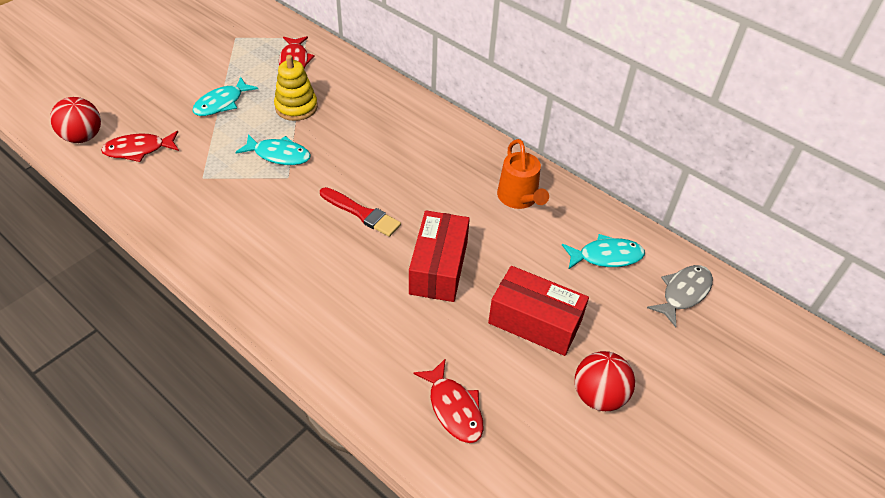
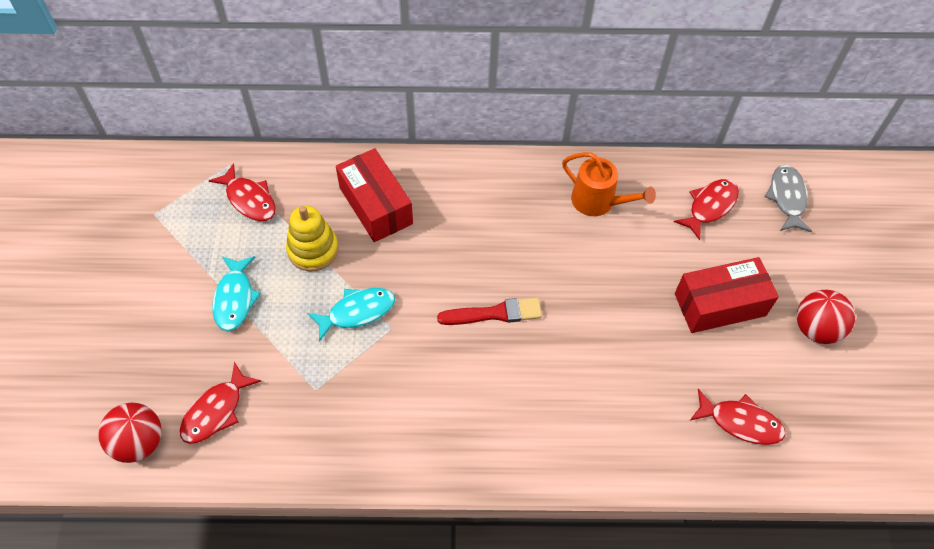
camera: 40 degrees left, 10 degrees up
red box [409,210,470,302] -> red box moved to [336,148,413,242]
turquoise fish [562,234,645,270] -> red fish [674,179,739,240]

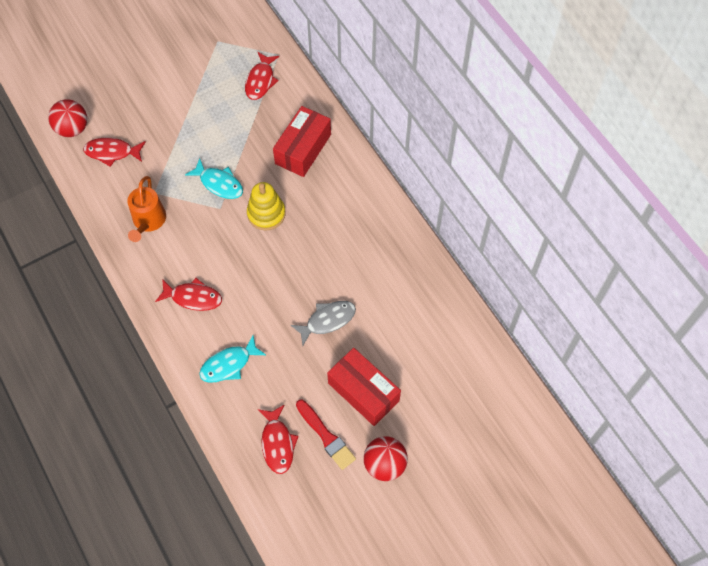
camera: 60 degrees right, 5 degrees up
turquoise fish [212,256,261,331] -> turquoise fish moved to [199,335,266,383]
yellow stacking toy [286,206,338,272] -> yellow stacking toy moved to [247,182,286,231]
red brush [437,297,542,325] -> red brush moved to [296,400,356,470]
orange watering can [562,152,656,216] -> orange watering can moved to [127,176,166,242]
red fish [674,179,739,240] -> red fish moved to [155,278,222,311]
grey fish [765,165,812,232] -> grey fish moved to [291,301,356,345]

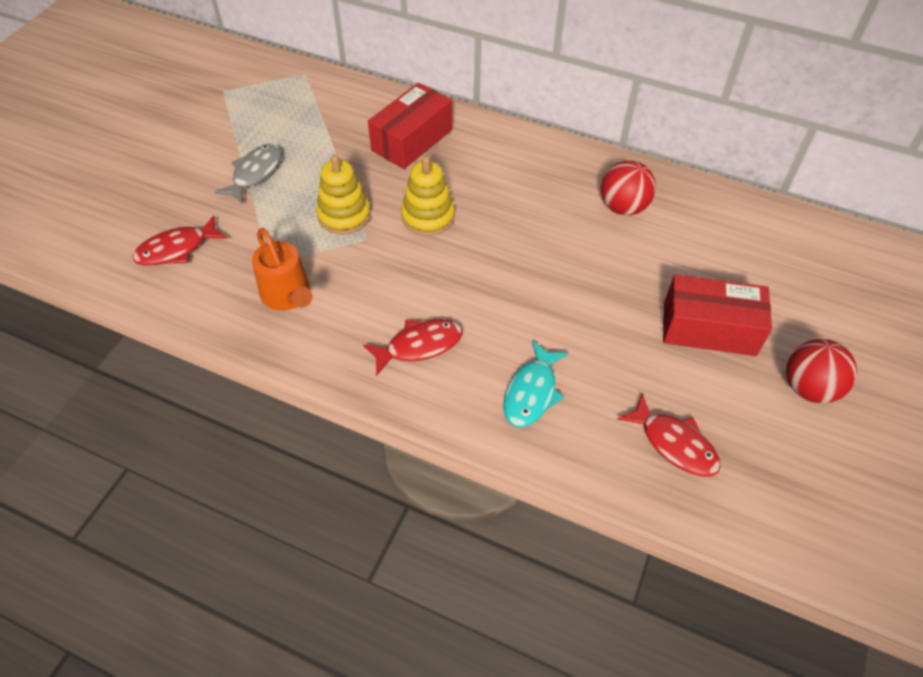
camera: 35 degrees left, 10 degrees down
red ball [48,99,87,137] -> red ball moved to [601,161,656,215]
turquoise fish [185,158,243,199] -> yellow stacking toy [316,154,371,235]
red fish [245,52,279,100] -> none
red box [273,106,331,177] -> red box turned 45 degrees clockwise [368,83,452,169]
grey fish [291,301,356,345] -> grey fish moved to [215,144,282,203]
red brush [296,400,356,470] -> none

